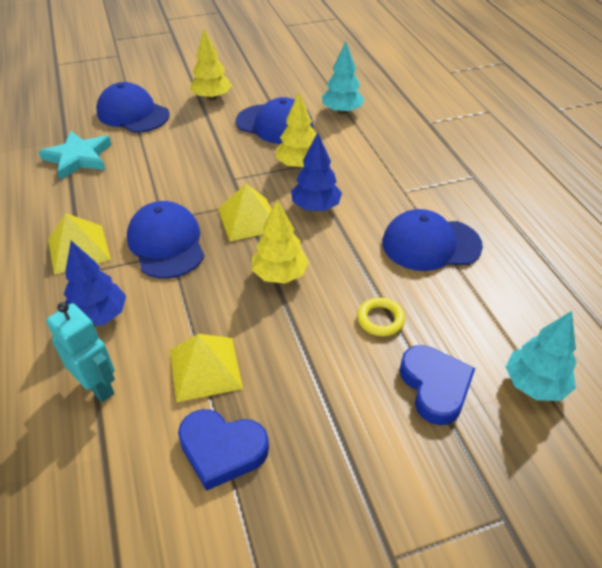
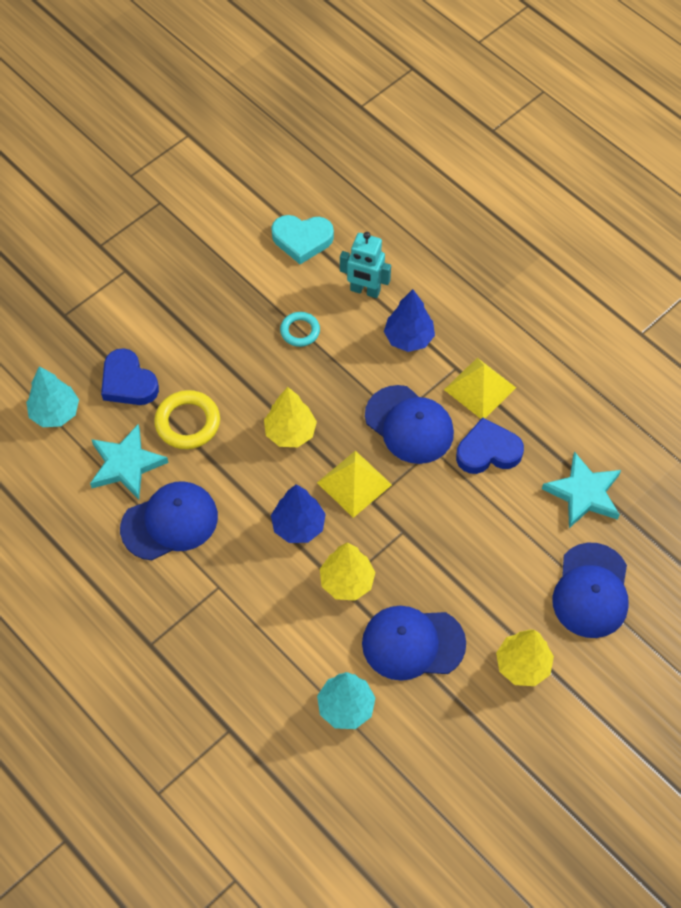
camera: 155 degrees right, 15 degrees up
blue cap [96,82,170,133] -> blue cap turned 90 degrees clockwise [553,543,629,638]
yellow pyramid [170,334,243,402] -> turquoise ring [280,312,320,347]
blue heart [178,409,269,491] -> blue heart moved to [456,417,524,474]
yellow ring [357,297,405,337] -> yellow ring [154,390,220,449], size x1.59
none -> turquoise star [90,424,168,499]
none -> turquoise heart [271,215,334,264]

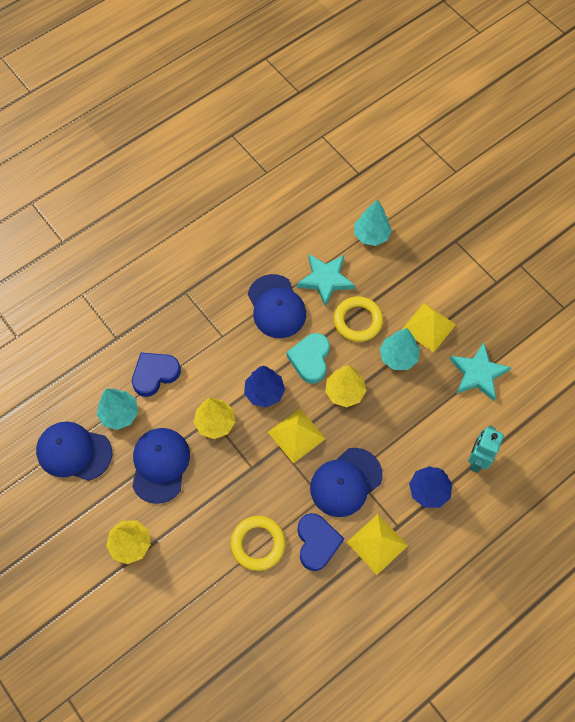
camera: 95 degrees right, 5 degrees up
blue heart [101,348,159,405] -> blue heart moved to [132,352,181,397]
turquoise heart [271,215,334,264] -> turquoise heart moved to [286,333,330,384]
turquoise ring [280,312,320,347] -> none
turquoise star [542,451,621,528] -> turquoise star moved to [450,342,512,401]
blue cap [553,543,629,638] -> blue cap moved to [36,422,112,481]
none -> yellow ring [231,516,286,571]
none -> turquoise tree [380,328,420,370]
none -> yellow pyramid [402,303,456,353]

